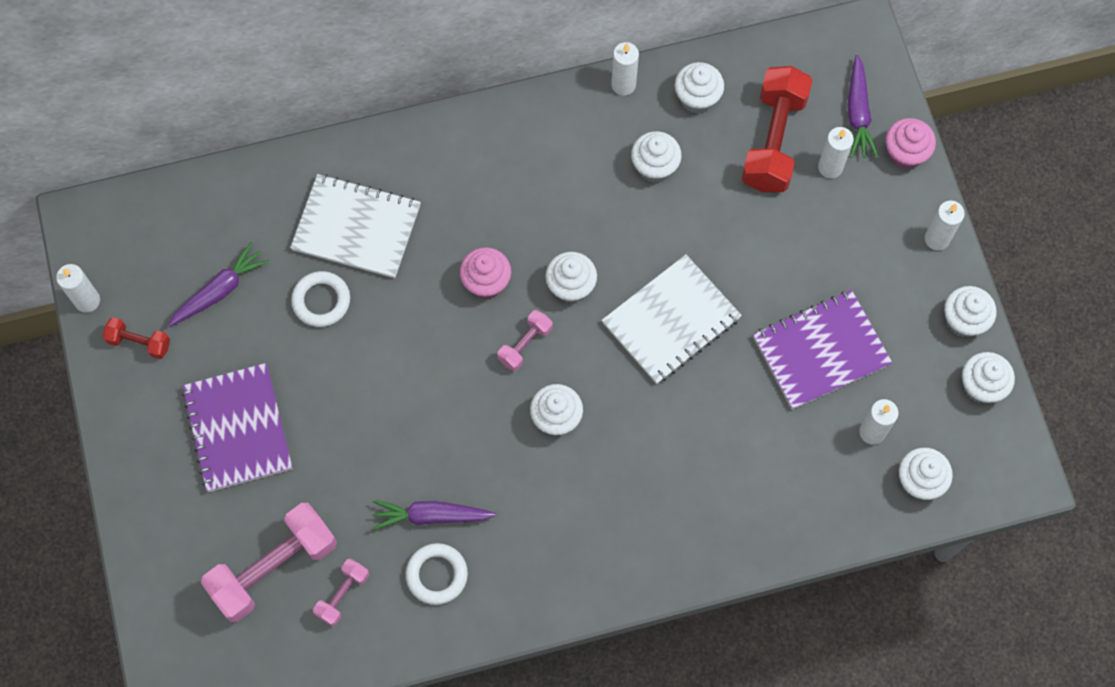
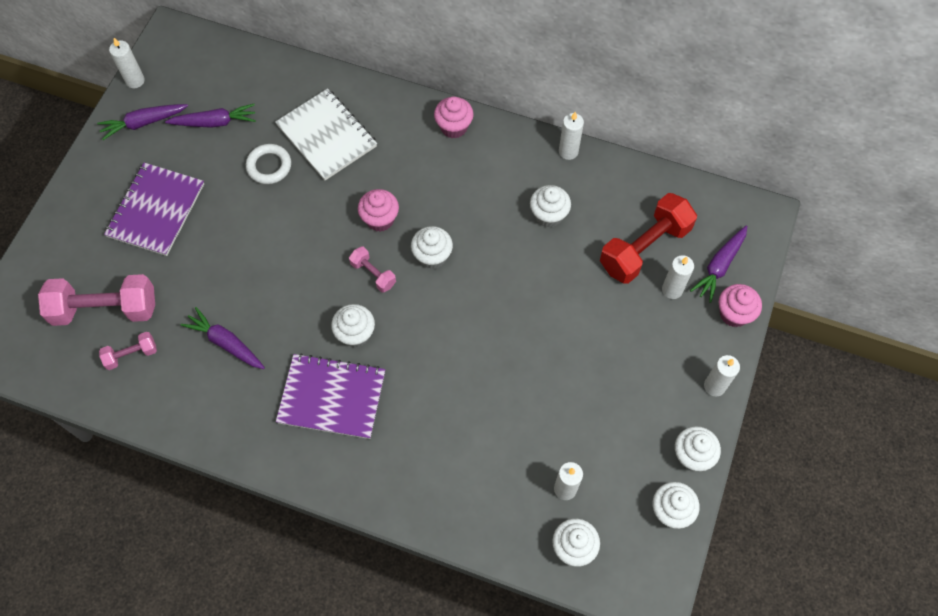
camera: 35 degrees right, 5 degrees down
red dumbbell [103,317,170,359] -> purple carrot [97,104,188,140]
white ring [406,543,468,605] -> none
pink dumbbell [498,310,553,371] -> pink dumbbell turned 60 degrees clockwise [349,247,396,293]
white notebook [602,254,742,384] -> none
white cupcake [675,62,724,114] -> none
purple notebook [753,290,892,410] -> purple notebook moved to [276,353,385,439]
none -> pink cupcake [434,96,474,138]

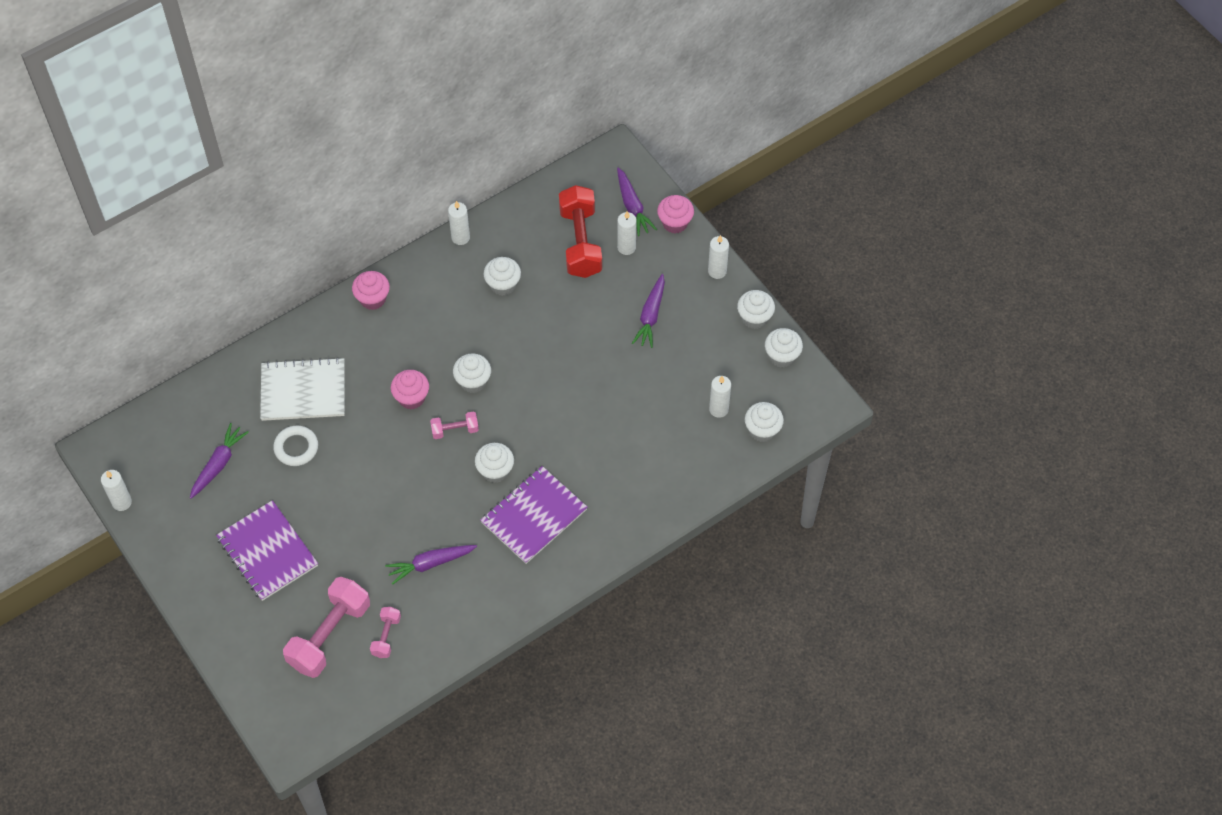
camera: 55 degrees left, 5 degrees down
purple carrot [97,104,188,140] -> purple carrot moved to [632,274,665,348]

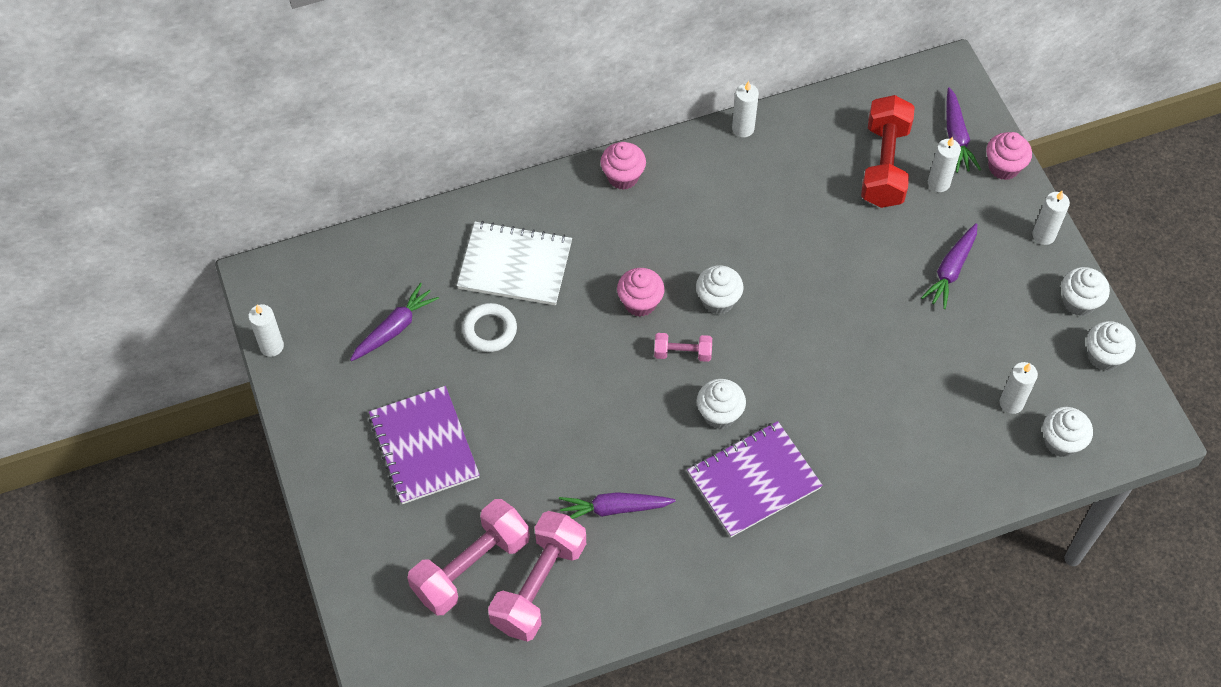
camera: 15 degrees right, 0 degrees up
pink dumbbell [370,607,401,658] -> pink dumbbell [488,511,586,642], size x2.02
white cupcake [484,257,521,296] -> none

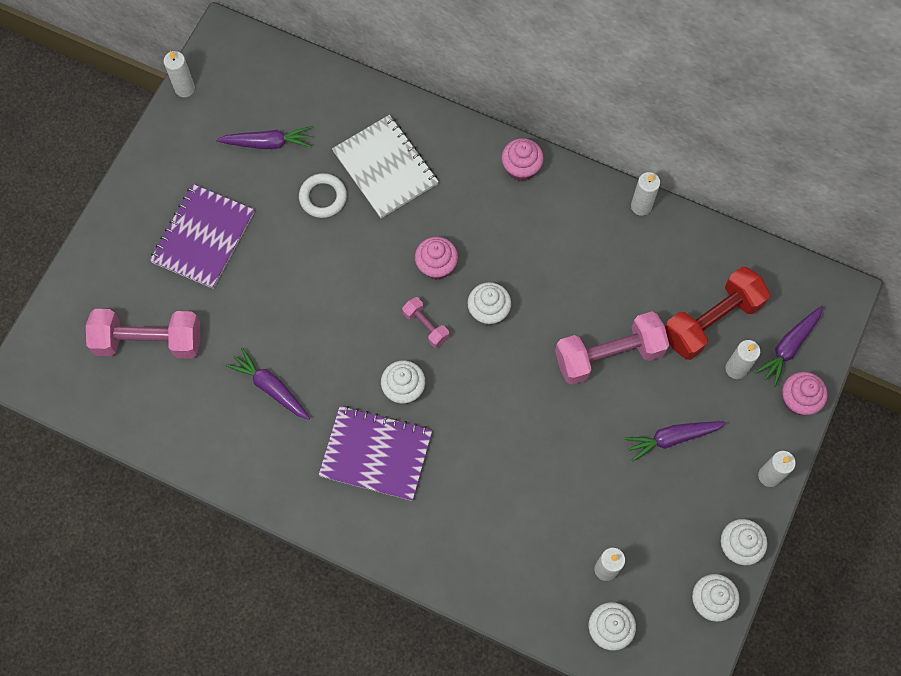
camera: 45 degrees right, 10 degrees up
pink dumbbell [488,511,586,642] -> pink dumbbell moved to [555,311,669,385]

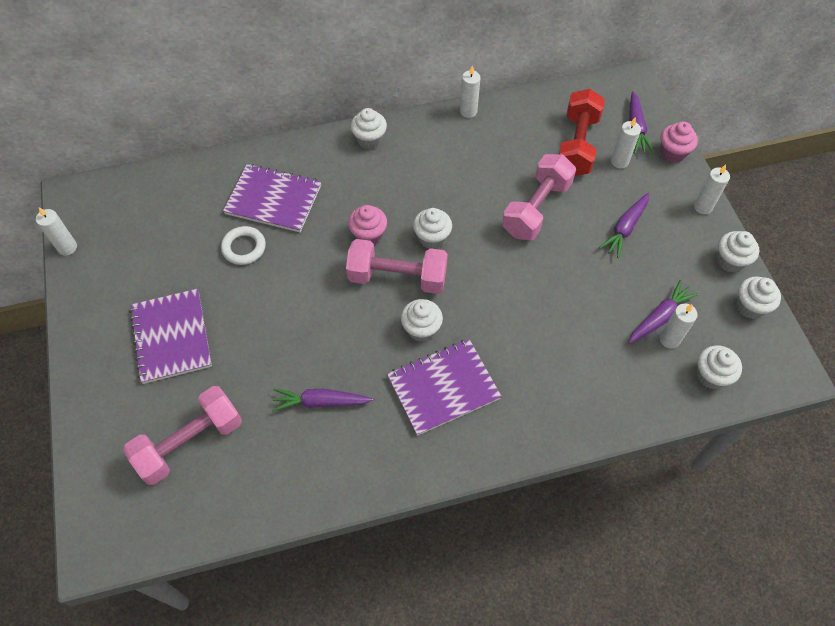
camera: 40 degrees left, 10 degrees down
purple carrot [216,126,312,149] -> purple carrot moved to [628,280,698,343]
white notebook [332,115,439,218] -> purple notebook [223,164,321,232]
pink dumbbell [402,297,449,348] -> pink dumbbell [346,239,448,294], size x2.02
pink cupcake [502,138,544,182] -> white cupcake [351,108,387,149]

